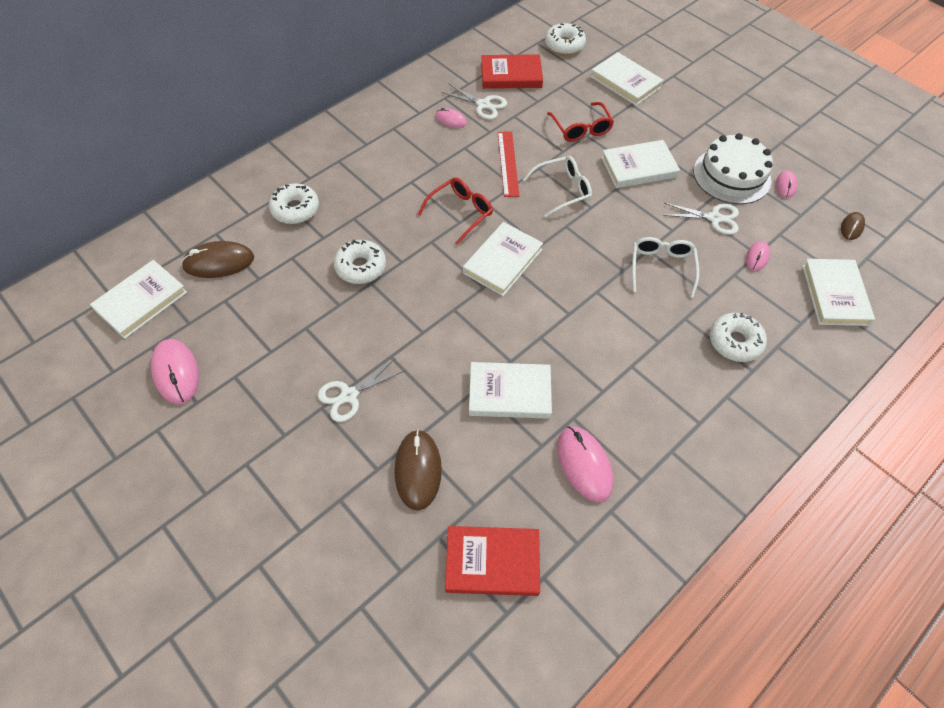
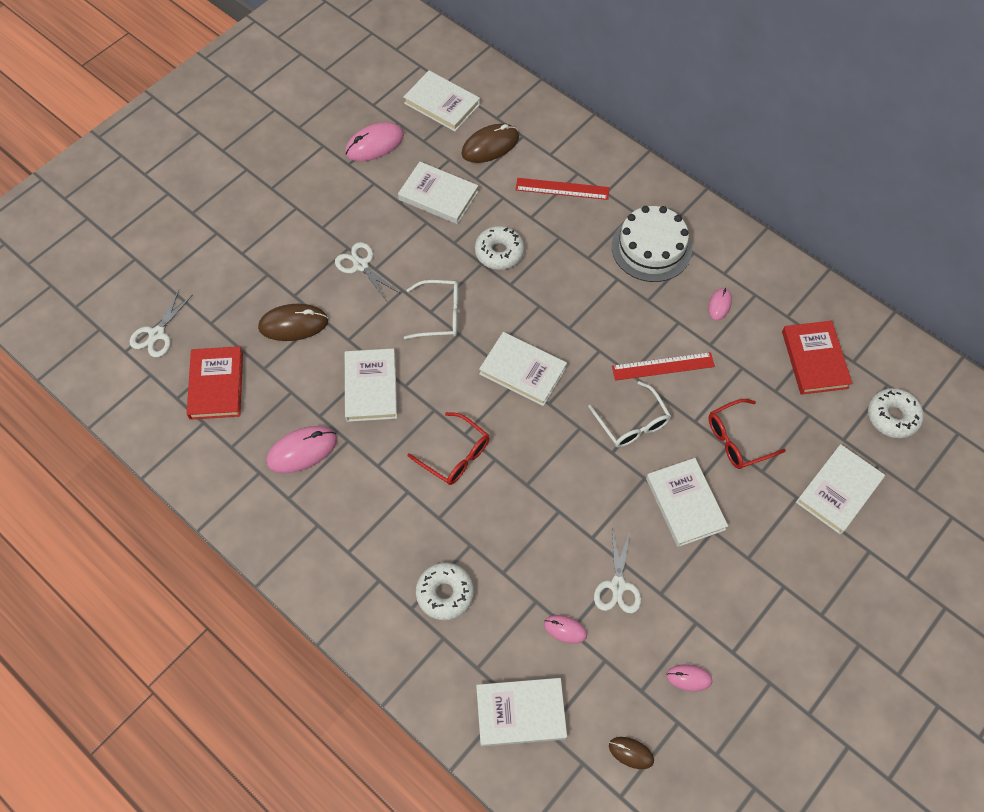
camera: 85 degrees right, 5 degrees up
brown mouse [181,241,254,278] -> brown mouse turned 75 degrees clockwise [462,124,519,163]
white donut [269,183,319,224] -> red ruler [516,178,609,200]
red glasses [418,177,493,245] -> red glasses moved to [408,412,489,485]
white scissors [441,84,507,120] -> white scissors moved to [130,290,192,357]
white glasses [632,237,699,298] -> white glasses moved to [404,280,458,339]
white cake [693,133,773,204] -> white cake moved to [612,206,692,282]
none -> white book [398,162,478,224]

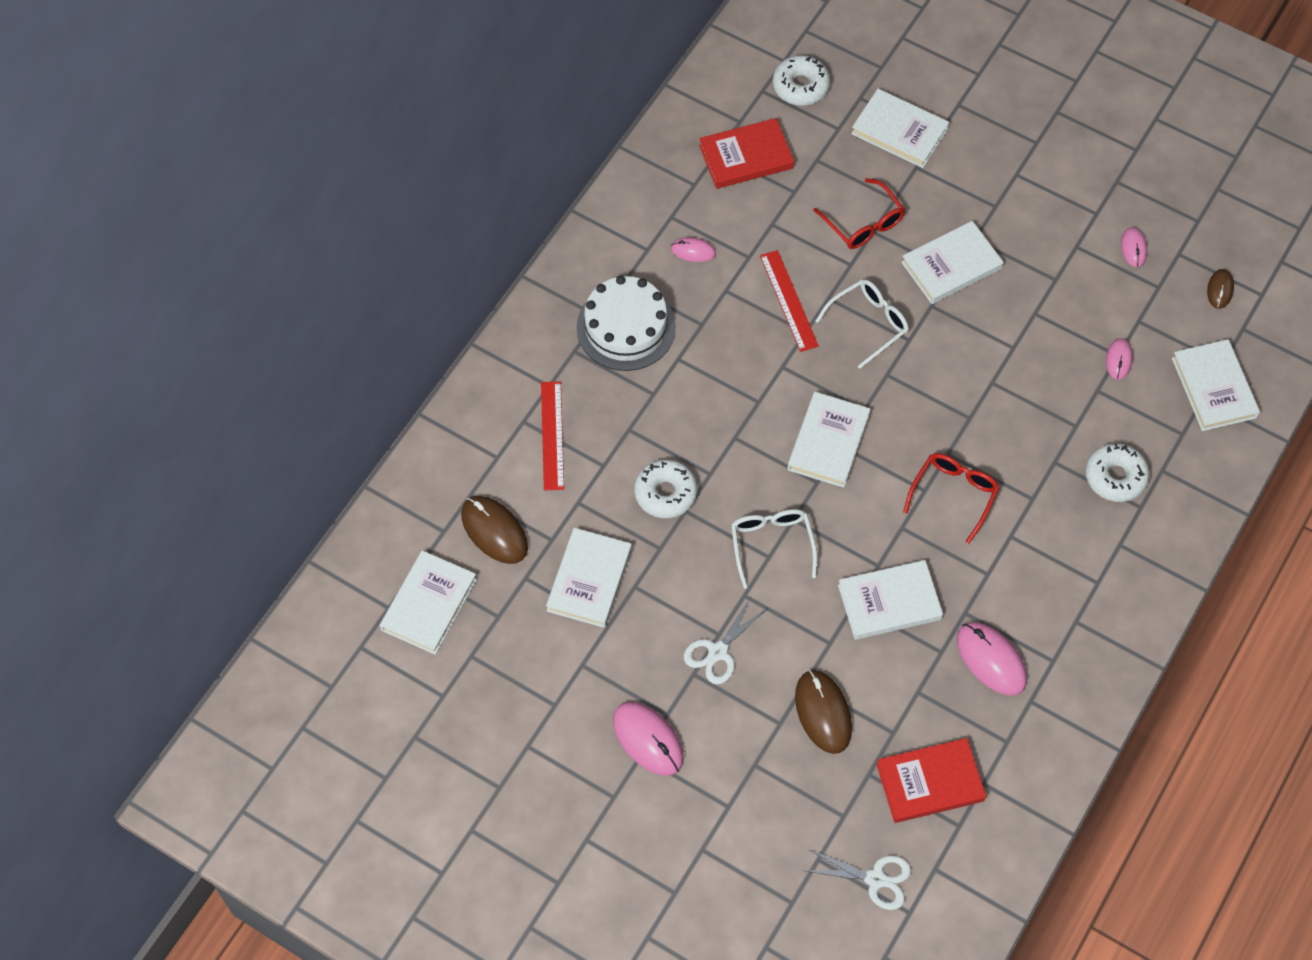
camera: 100 degrees left, 0 degrees up
pink mouse [345,122,404,161] -> pink mouse moved to [613,702,684,776]
white scissors [594,529,641,613] -> none

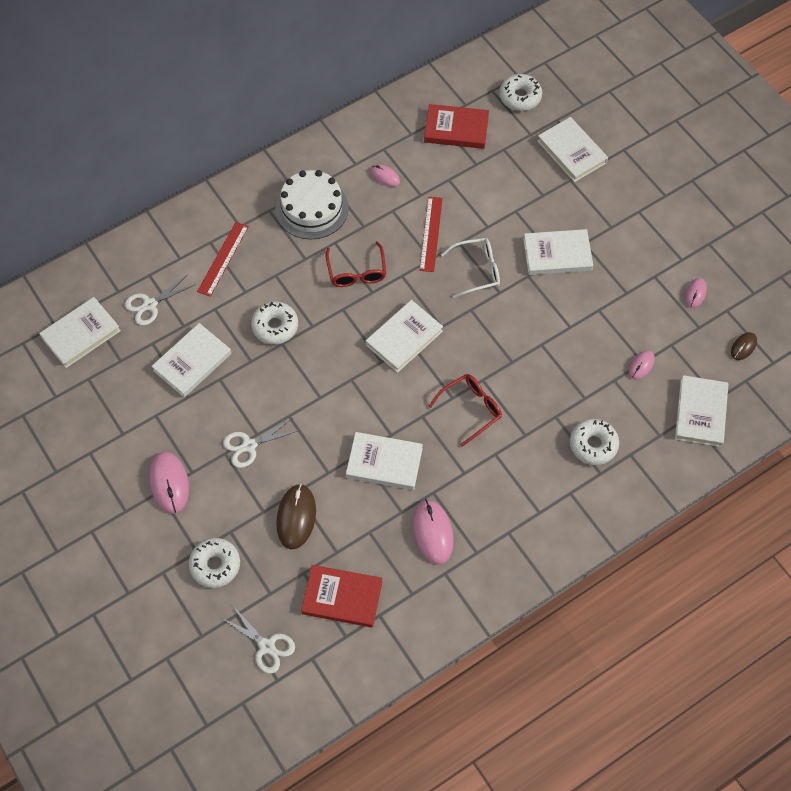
camera: 25 degrees right, 0 degrees up
brown mouse [461,496,528,564] -> white scissors [125,275,194,325]
white glasses [731,509,817,589] -> none
red glasses [813,178,905,249] -> red glasses moved to [325,241,386,287]
none -> white donut [189,538,240,588]

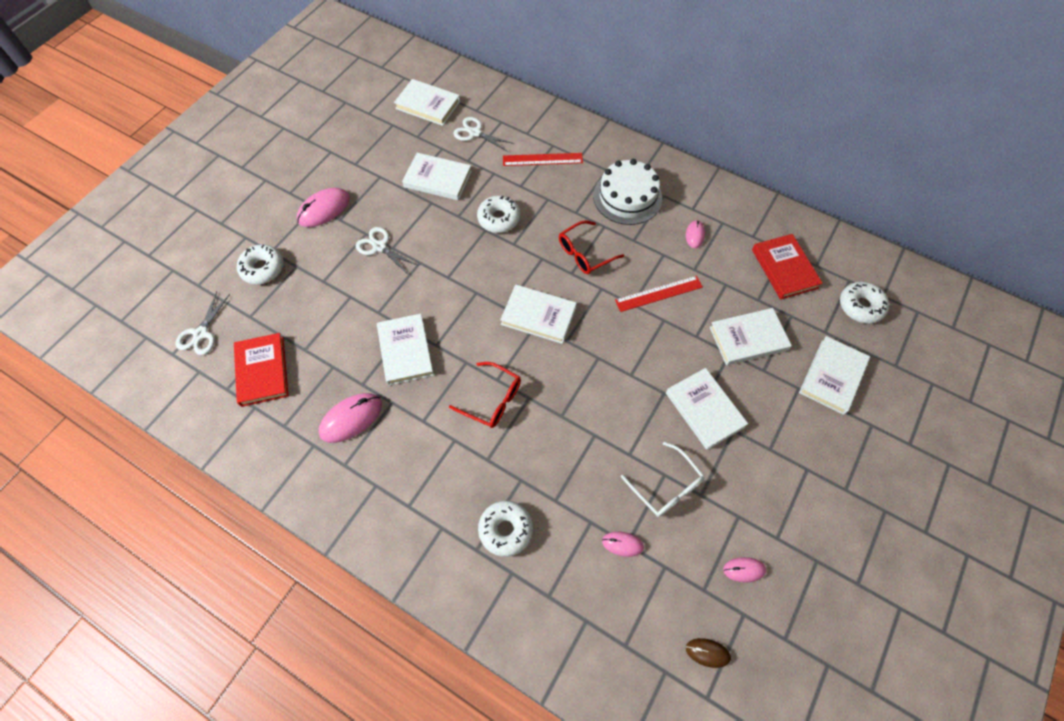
camera: 65 degrees right, 0 degrees up
brown mouse [276,484,316,549] -> none
white glasses [441,238,500,298] -> white glasses moved to [621,442,705,517]
white book [675,375,728,447] -> white book moved to [709,308,792,365]

